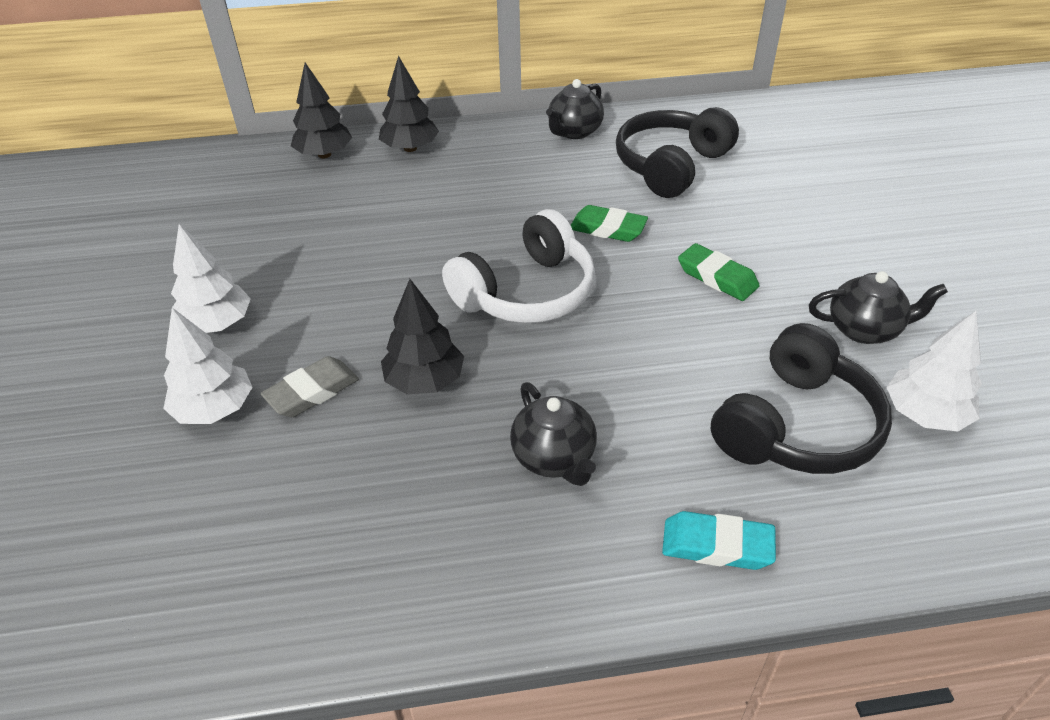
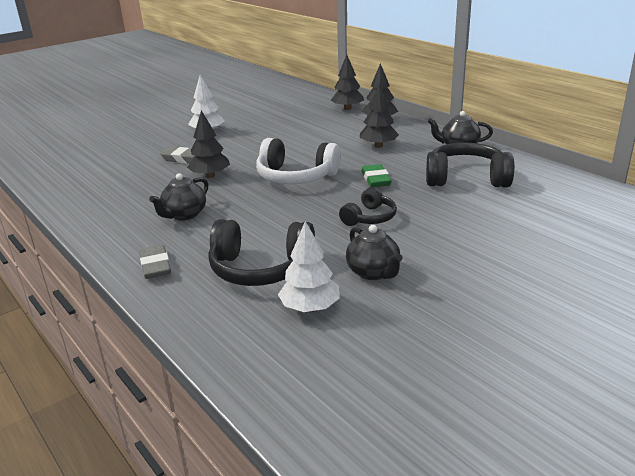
camera: 60 degrees right, 15 degrees down
white tree [163,308,252,424] -> none
turquoise eraser [662,511,776,570] -> grey eraser [139,245,171,279]
green eraser [678,243,760,301] -> black headphones [339,187,397,226]
none -> black tree [360,84,399,148]

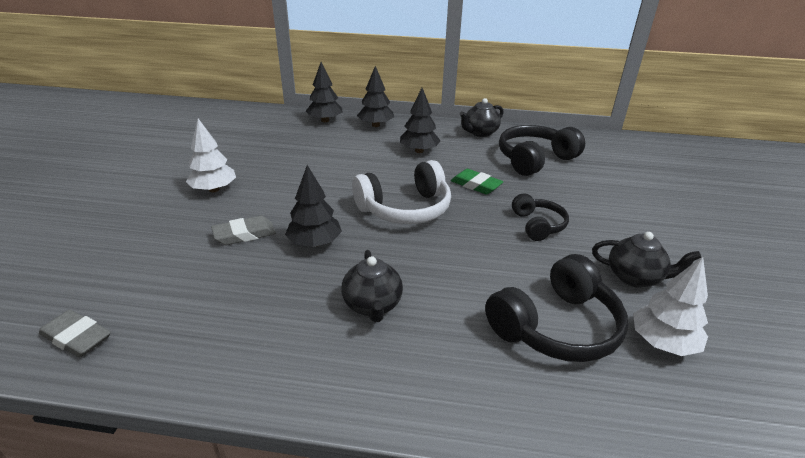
camera: 45 degrees left, 5 degrees up
grey eraser [139,245,171,279] -> grey eraser moved to [39,310,111,358]

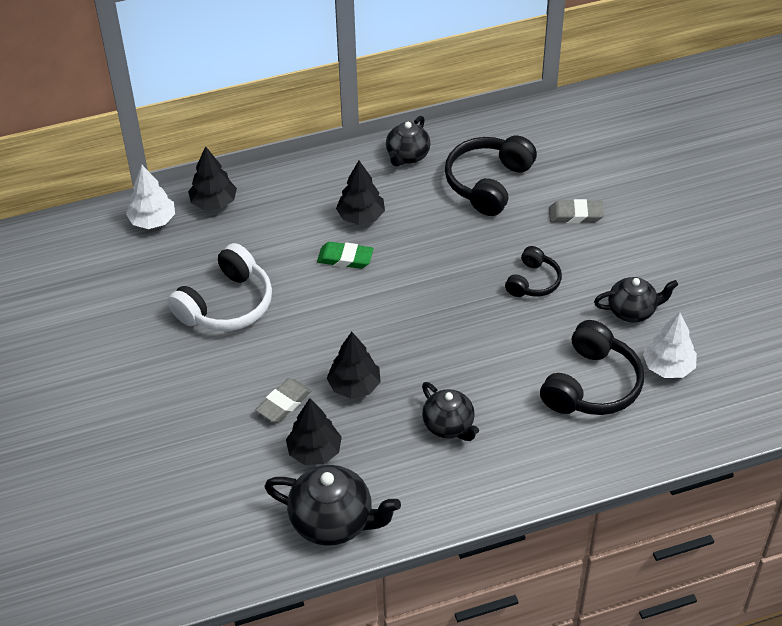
camera: 25 degrees left, 15 degrees up
grey eraser [39,310,111,358] -> grey eraser moved to [549,199,604,223]
white tree [186,118,236,192] -> white tree moved to [126,165,175,229]
white headphones [352,160,451,224] -> white headphones moved to [168,243,272,331]
black tree [357,66,394,127] -> black tree moved to [286,398,342,465]
green eraser [451,169,503,194] -> green eraser moved to [317,242,373,269]
black headphones [512,193,569,241] -> black headphones turned 60 degrees clockwise [505,246,562,297]
none -> black teapot [264,465,401,546]

